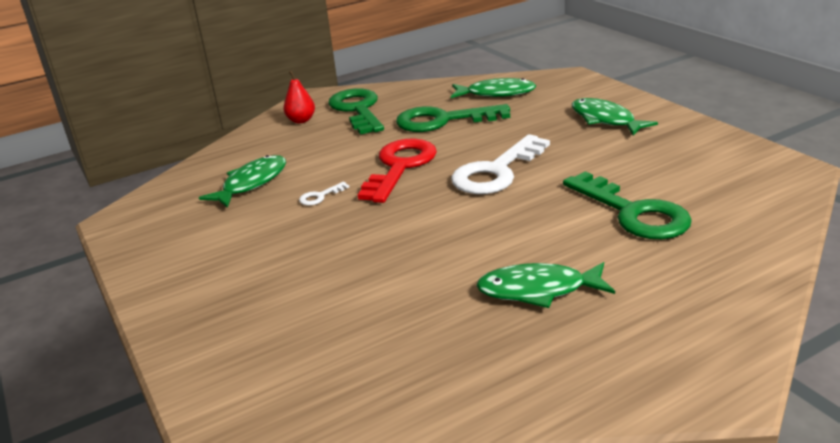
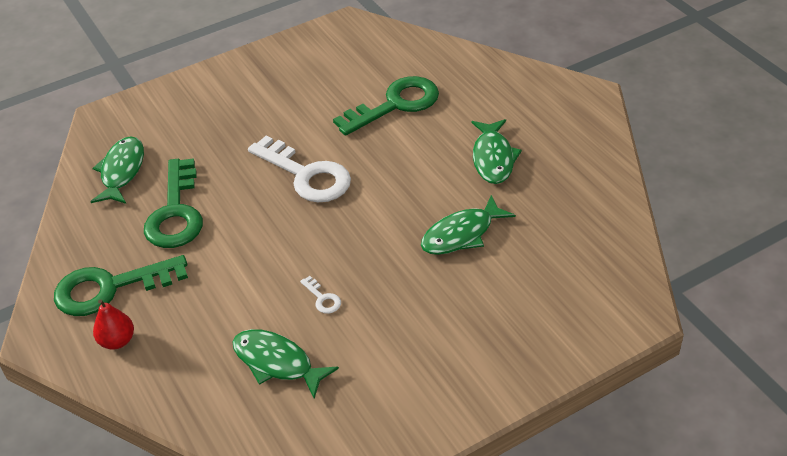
camera: 90 degrees left, 15 degrees up
red key [358,139,437,203] -> none
green fish [572,98,658,136] -> green fish moved to [421,195,516,255]

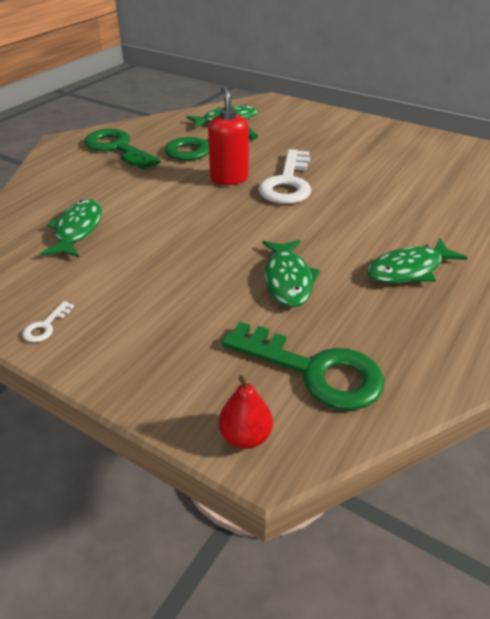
camera: 60 degrees right, 5 degrees down
red pear [93,299,134,349] -> red pear moved to [219,375,273,449]
white key [300,276,341,314] -> white key moved to [23,301,74,342]
green key [333,76,439,136] -> green key moved to [222,322,384,410]
green fish [421,195,516,255] -> green fish turned 120 degrees counterclockwise [262,240,321,307]
none -> red soap dispenser [208,86,249,185]

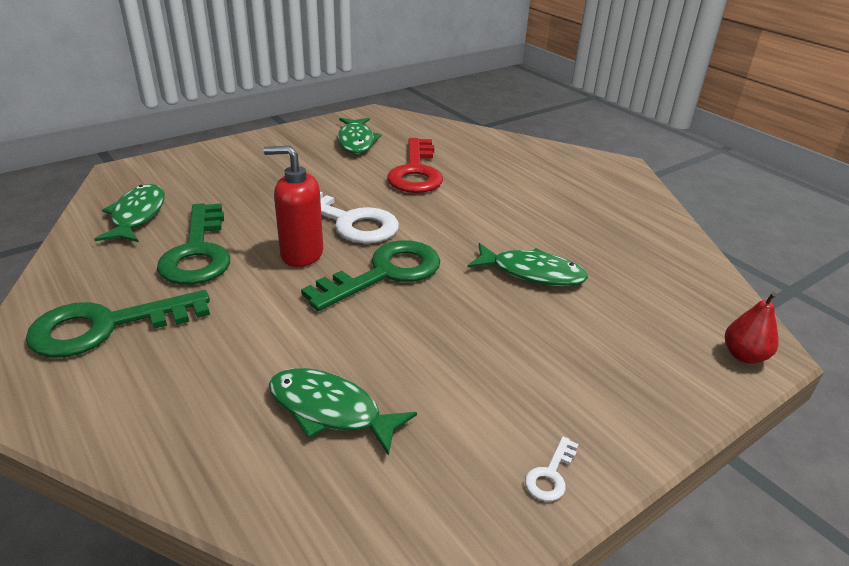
camera: 70 degrees left, 5 degrees down
white key [23,301,74,342] -> white key turned 75 degrees clockwise [525,437,578,501]
green key [222,322,384,410] -> green key moved to [301,240,440,311]
green fish [367,238,468,283] -> green fish moved to [337,118,382,154]
none -> red key [387,138,443,193]

